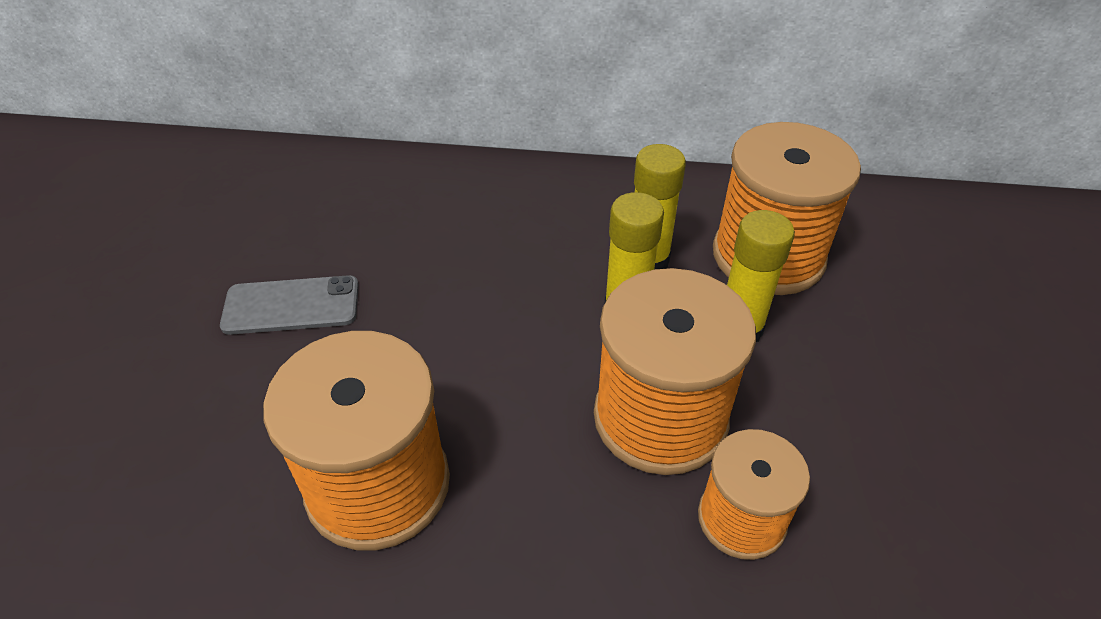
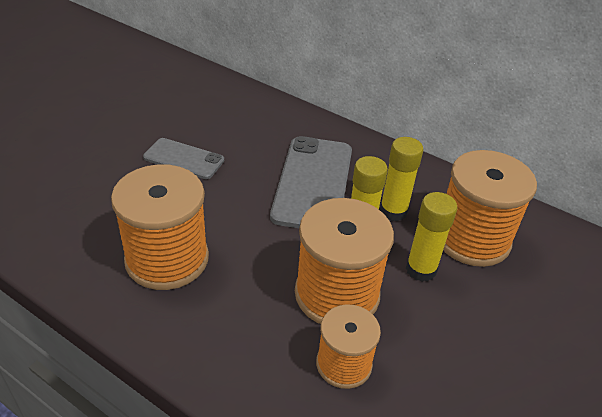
camera: 25 degrees right, 5 degrees down
none -> grey phone [270,136,352,228]

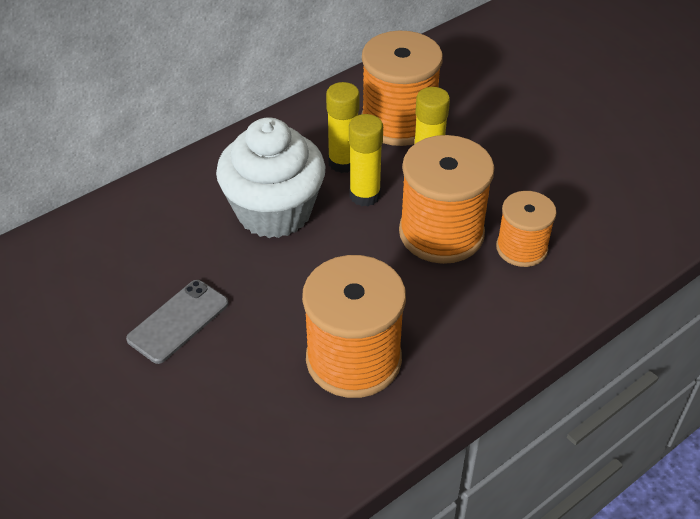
camera: 70 degrees left, 5 degrees up
grey phone [270,136,352,228] -> white cupcake [216,118,326,238]

